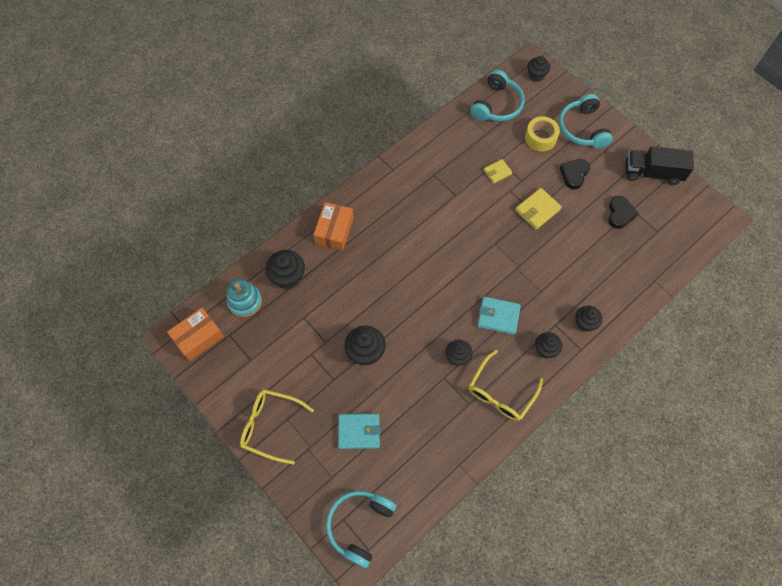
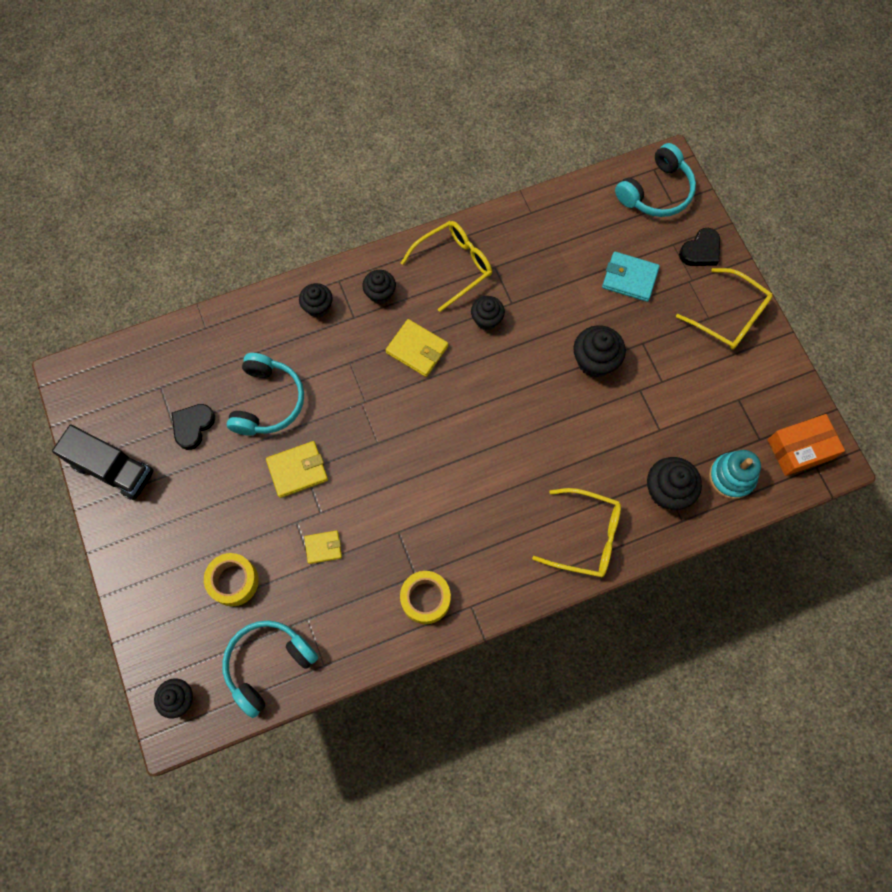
camera: 160 degrees left, 5 degrees up
orange box [313,202,354,251] -> yellow glasses [532,488,621,577]
turquoise wallet [477,297,521,335] -> yellow wallet [386,319,448,377]
turquoise headphones [559,94,613,149] -> turquoise headphones moved to [227,353,304,435]
black heart [560,159,590,189] -> black heart moved to [679,228,720,266]
none -> yellow tape [400,571,451,624]

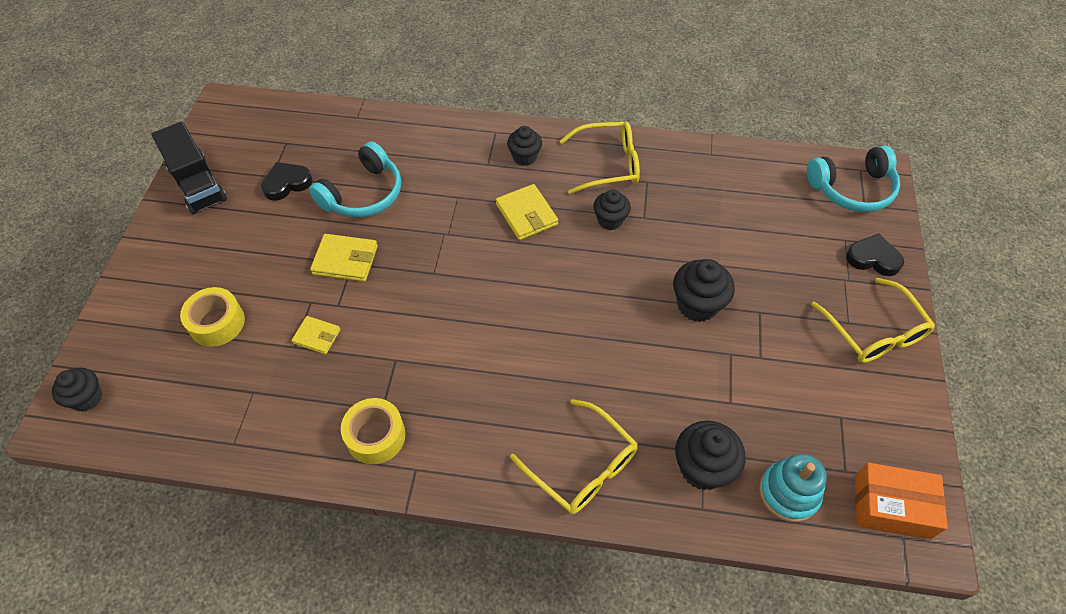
camera: 30 degrees right, 15 degrees down
turquoise headphones [222,620,318,718] -> none
black cupcake [299,283,333,318] -> none
turquoise wallet [602,251,660,302] -> none
black heart [679,228,720,266] -> black heart turned 150 degrees counterclockwise [846,234,904,276]

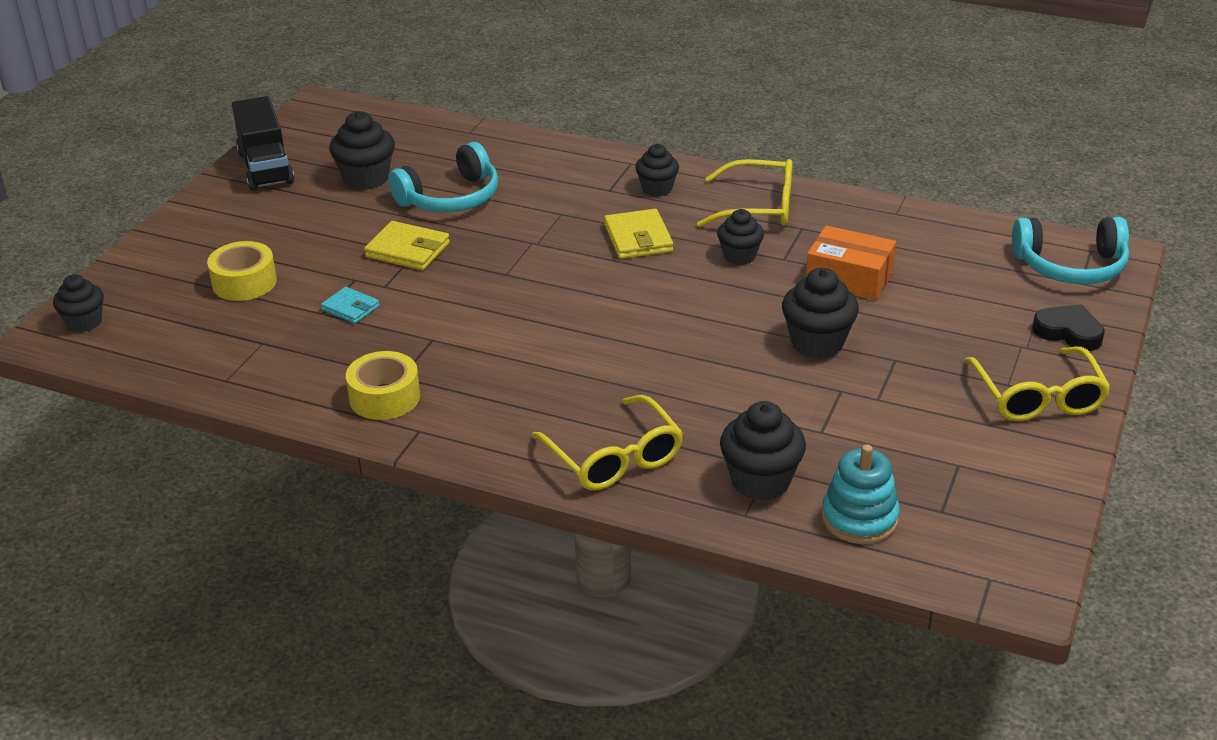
camera: 15 degrees right, 20 degrees down
black heart [261,162,313,201] -> black cupcake [329,111,395,190]
yellow wallet [292,316,341,354] -> turquoise wallet [321,287,379,324]
orange box [855,463,948,540] -> orange box moved to [806,225,896,301]

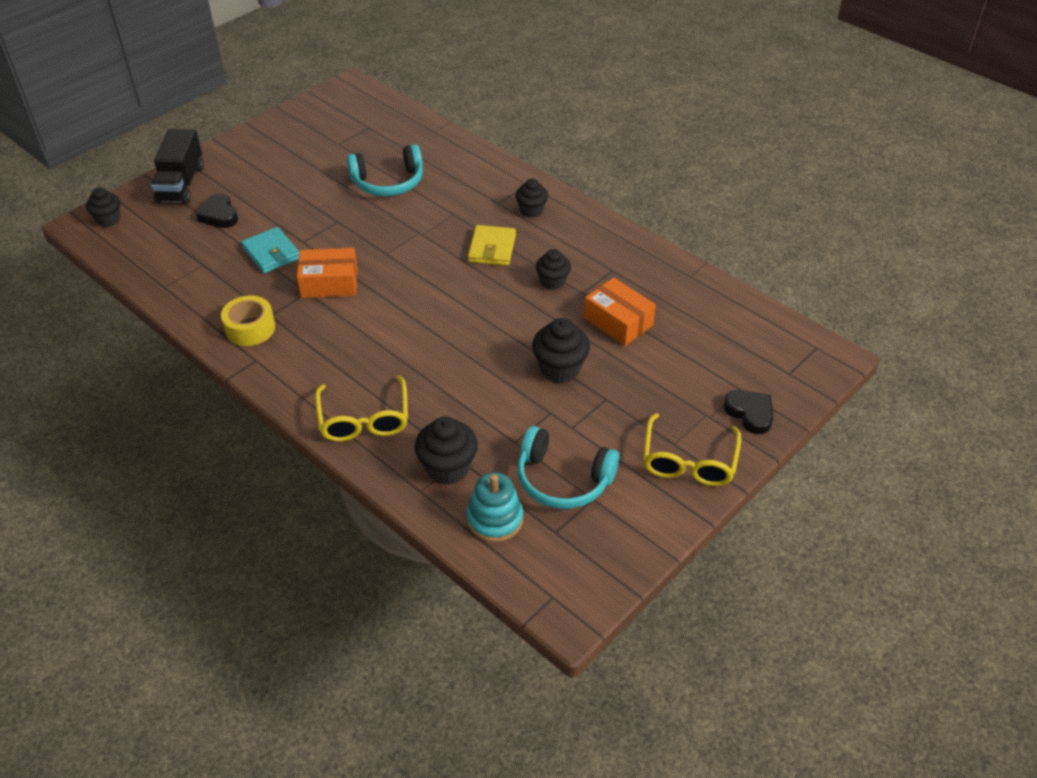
camera: 20 degrees right, 10 degrees up
yellow tape [207,241,277,301] -> black heart [196,194,238,228]
black truck [232,96,294,191] -> black truck moved to [151,129,204,204]
turquoise wallet [321,287,379,324] -> turquoise wallet [241,227,300,273], size x1.56
black cupcake [329,111,395,190] -> none
yellow wallet [364,221,450,270] -> none
yellow glasses [697,159,793,227] -> none
turquoise headphones [1012,217,1129,284] -> turquoise headphones moved to [517,426,620,509]
none -> orange box [297,248,357,298]

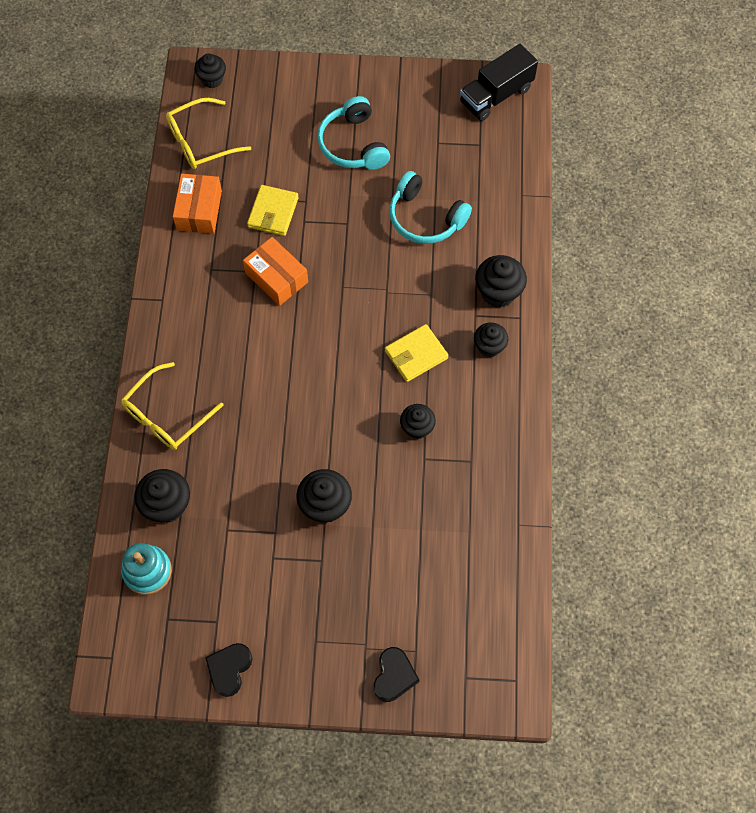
camera: 50 degrees right, 20 degrees up
black truck [151,129,204,204] -> black truck moved to [460,44,538,121]
black heart [196,194,238,228] -> black heart moved to [205,643,252,697]
yellow tape [221,296,275,346] -> none
turquoise wallet [241,227,300,273] -> yellow wallet [247,185,299,236]
turquoise headphones [517,426,620,509] -> turquoise headphones moved to [317,96,390,170]
orange box [584,278,656,346] -> orange box moved to [173,174,222,234]
yellow glasses [643,413,741,486] -> yellow glasses moved to [166,98,251,169]
none -> black cupcake [475,255,527,308]

